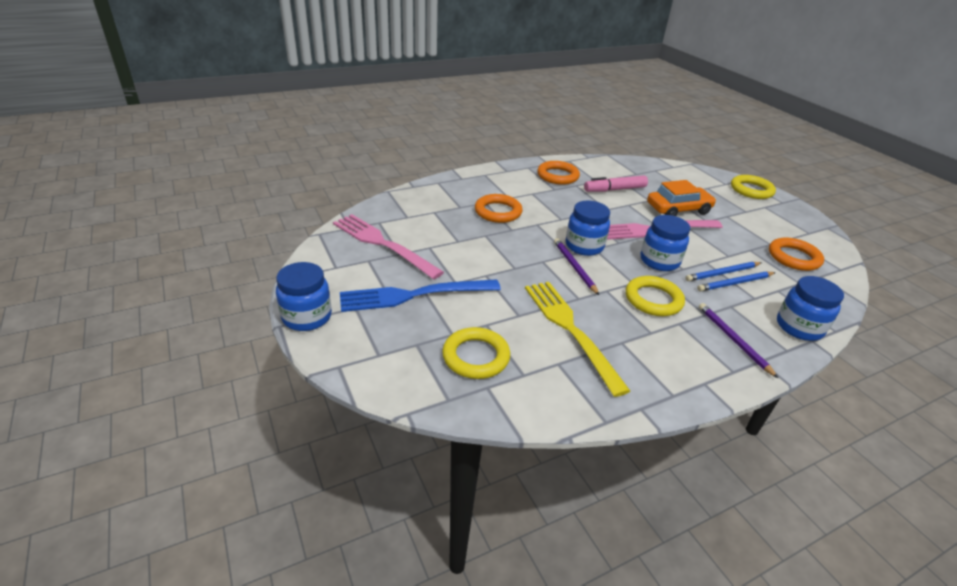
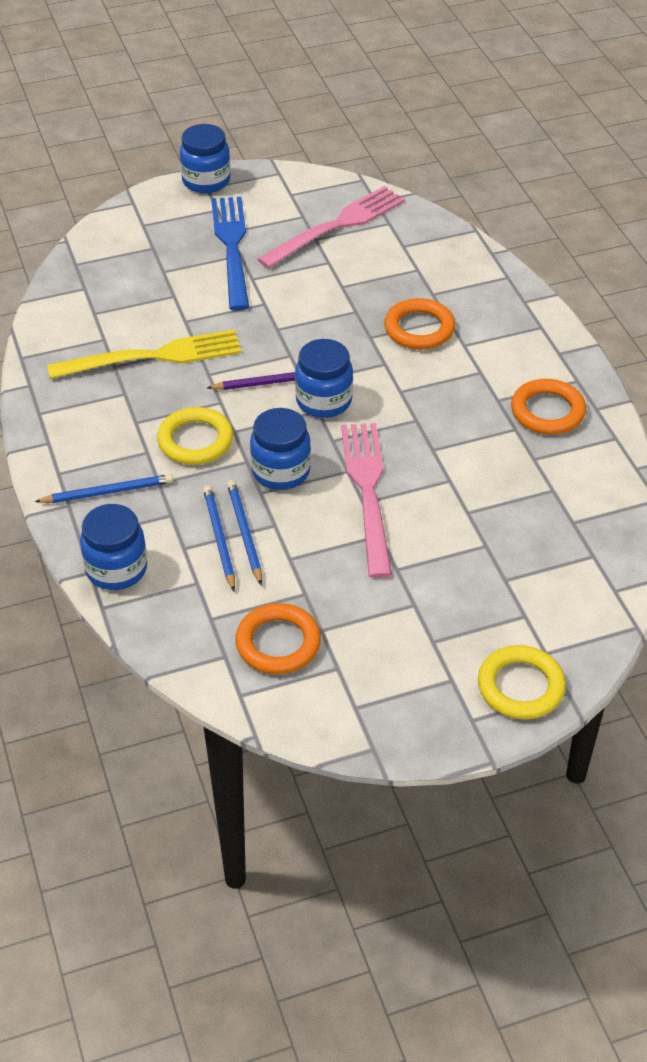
camera: 100 degrees right, 10 degrees up
yellow ring [442,327,510,379] -> none
pink marker [584,175,648,192] -> none
orange car [647,180,716,216] -> none
purple pencil [699,303,778,378] -> blue pencil [35,474,173,503]

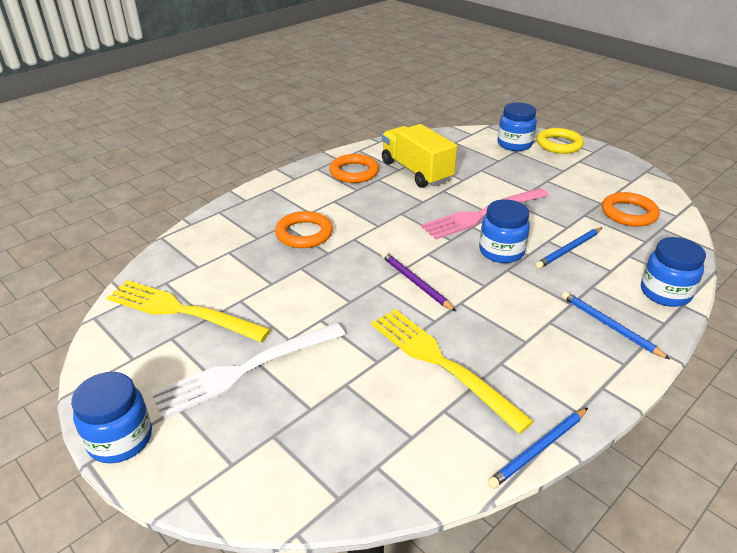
camera: 115 degrees left, 10 degrees down
yellow ring [157,407,233,465] -> none
blue pencil [203,486,235,591] -> blue pencil moved to [487,408,588,489]
blue fork [211,197,249,311] -> white fork [151,323,345,419]
pink fork [257,186,405,269] -> yellow fork [107,280,271,342]
blue jar [295,339,353,418] -> blue jar moved to [498,102,537,151]
none -> yellow truck [382,124,457,188]

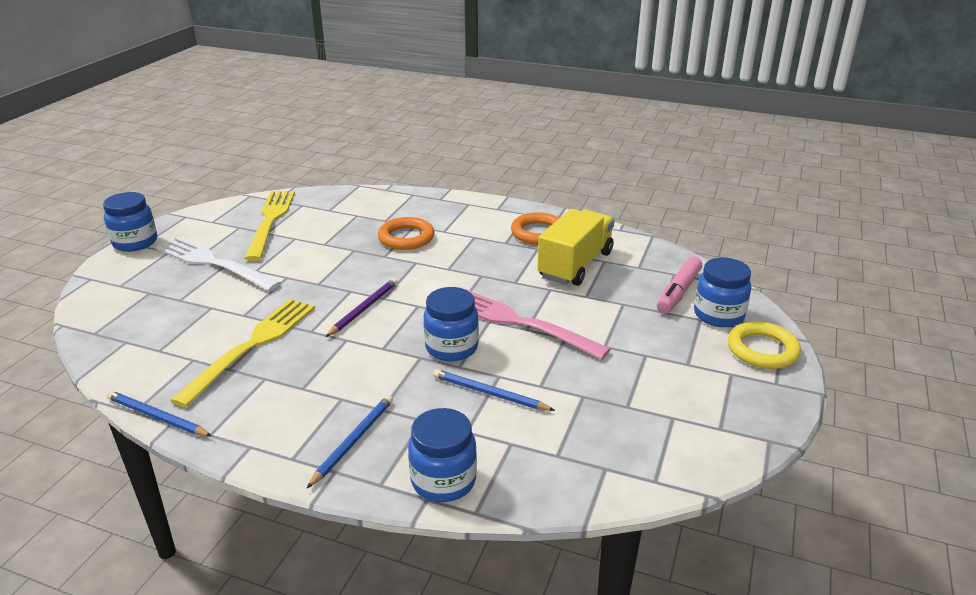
camera: 65 degrees right, 5 degrees down
orange ring [602,192,660,227] -> none
none -> pink marker [657,257,702,314]

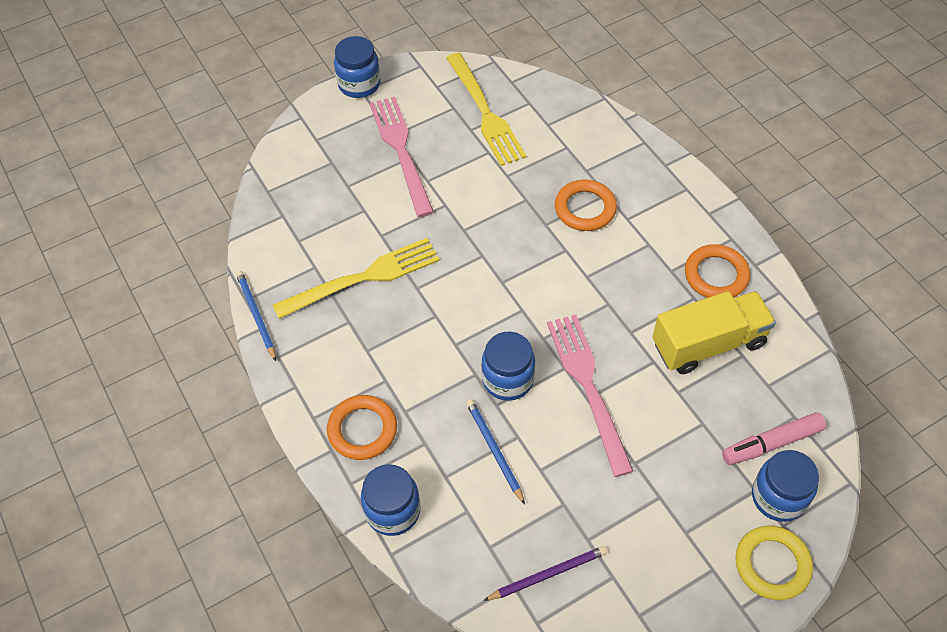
camera: 40 degrees right, 25 degrees up
white fork [156,237,281,291] -> pink fork [369,97,434,217]
yellow fork [244,191,295,261] -> yellow fork turned 120 degrees clockwise [446,52,526,166]
blue pencil [307,395,393,488] -> orange ring [327,395,397,460]
purple pencil [326,278,398,337] -> purple pencil moved to [483,546,607,601]

